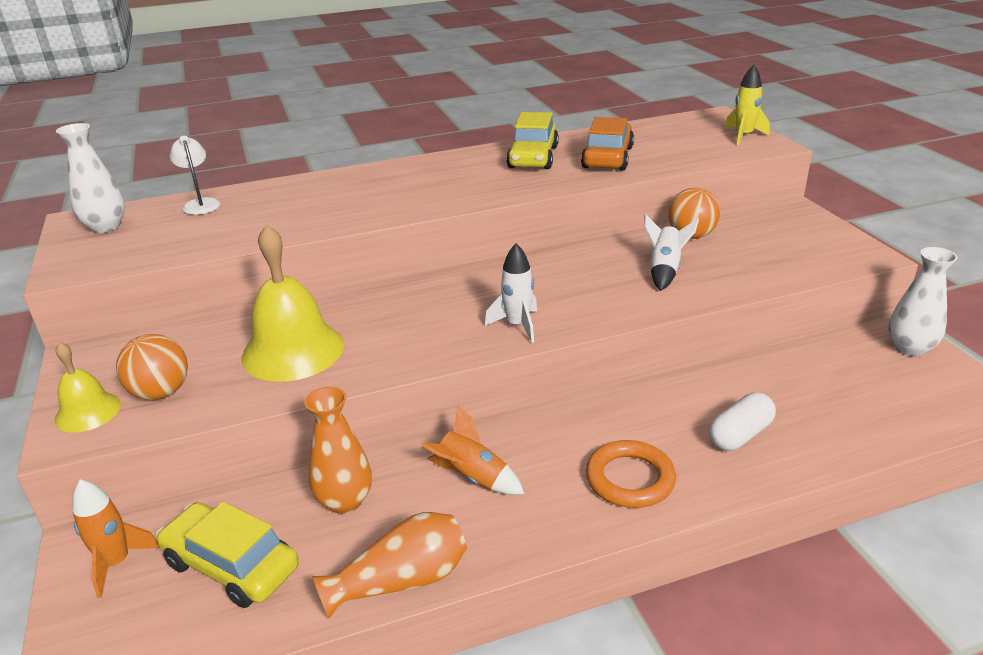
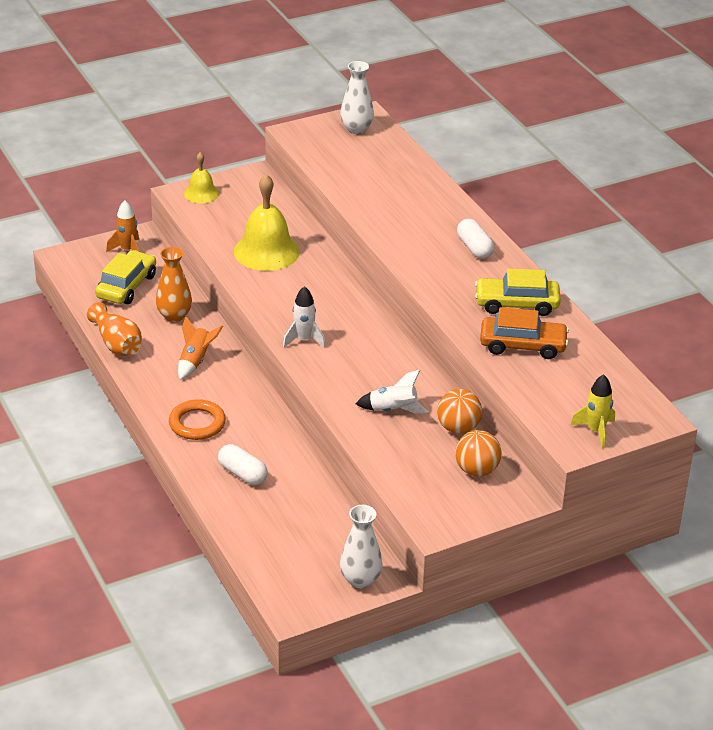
camera: 80 degrees right, 5 degrees up
orange ball [116,334,188,400] -> orange ball moved to [455,430,502,476]
white lamp [170,136,220,215] -> none
none -> white capsule [457,219,494,259]

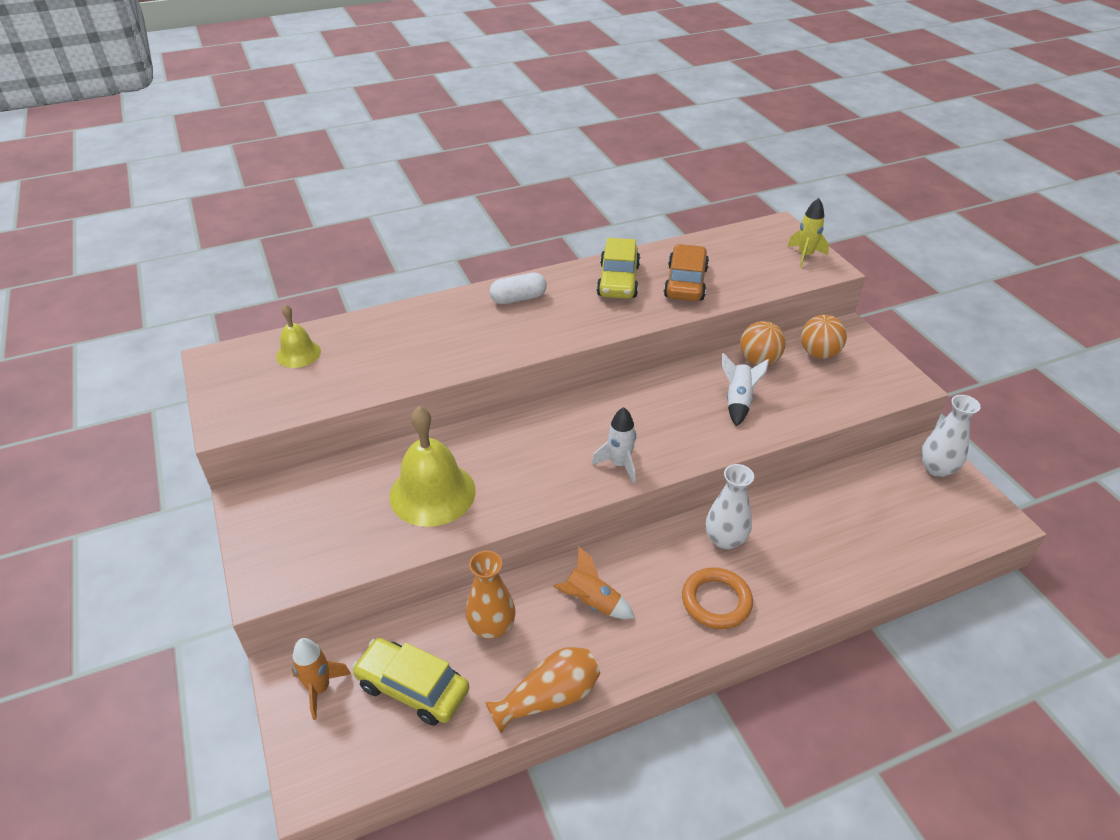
camera: 85 degrees left, 5 degrees up
yellow bell [184,152,219,203] -> yellow bell moved to [276,304,321,368]
white capsule [218,444,268,485] -> none
white vase [340,61,374,134] -> white vase moved to [706,464,754,550]

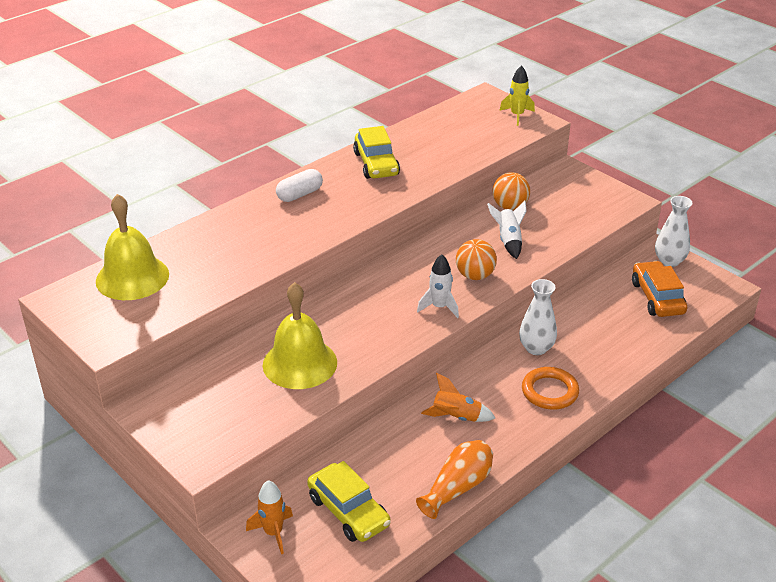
camera: 20 degrees left, 5 degrees down
yellow bell [276,304,321,368] -> yellow bell [96,194,169,300], size x1.80
yellow car [352,638,470,726] -> yellow car turned 135 degrees counterclockwise [307,461,391,542]
orange vase [465,551,516,639] -> none
orange car [664,244,709,301] -> orange car moved to [632,261,687,317]
orange ball [801,315,847,359] -> orange ball moved to [456,239,497,280]

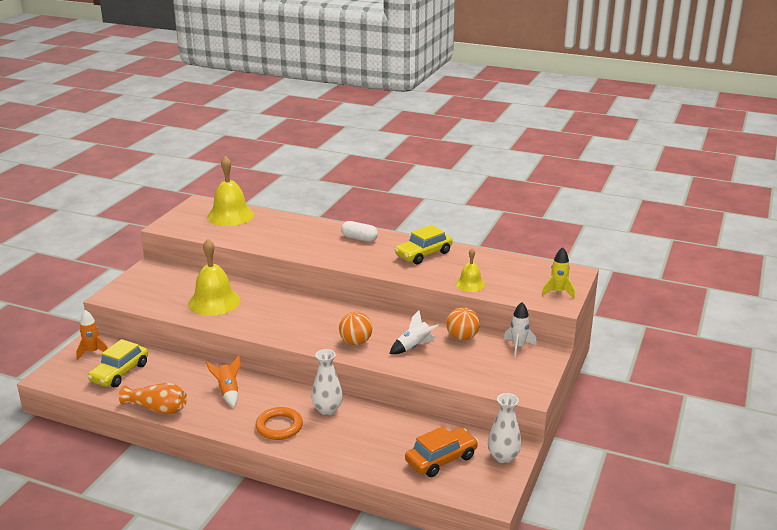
camera: 65 degrees right, 10 degrees down
white rocket [417,254,459,318] -> white rocket moved to [504,302,537,357]
none -> yellow bell [455,248,485,292]

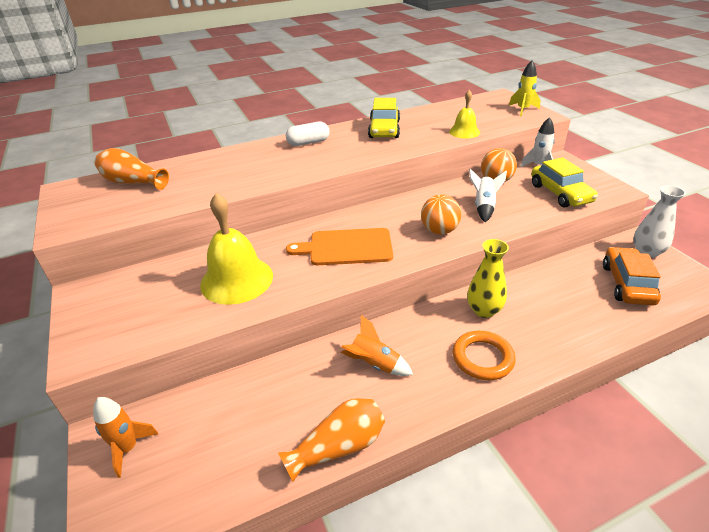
camera: 45 degrees left, 10 degrees up
yellow car [87,339,148,387] -> yellow car moved to [531,157,598,208]
yellow bell [207,156,254,226] -> orange vase [95,148,169,190]
white vase [311,349,343,415] -> yellow vase [467,239,509,318]
none -> orange cutting board [286,228,393,265]

